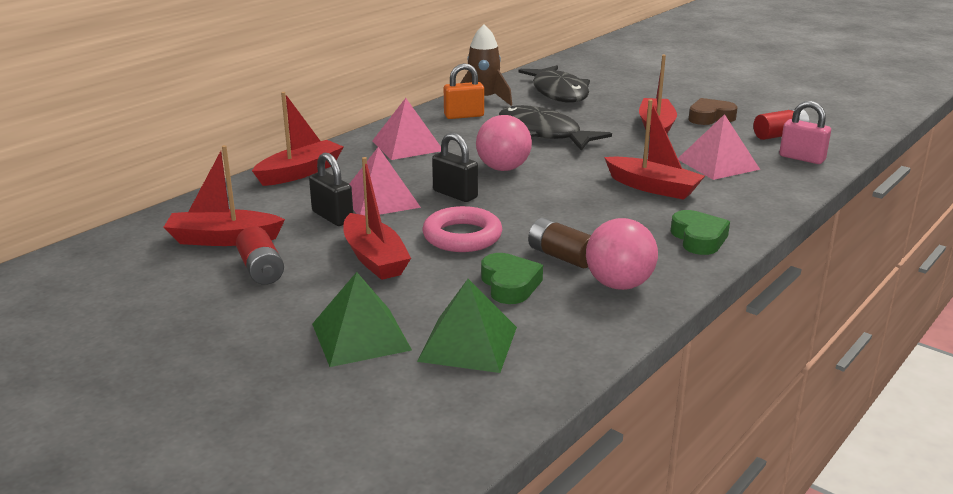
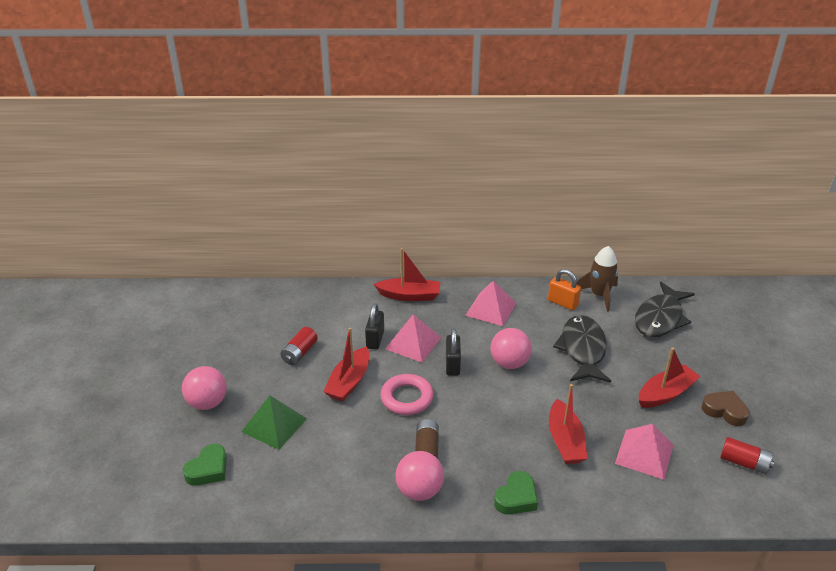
camera: 50 degrees right, 10 degrees up
red boat [163,145,285,246] -> none
green pyramid [417,279,517,373] -> none
green heart [481,253,543,304] -> green heart moved to [183,444,227,486]
pink padlock [779,101,831,164] -> none
none -> pink ball [182,366,227,410]

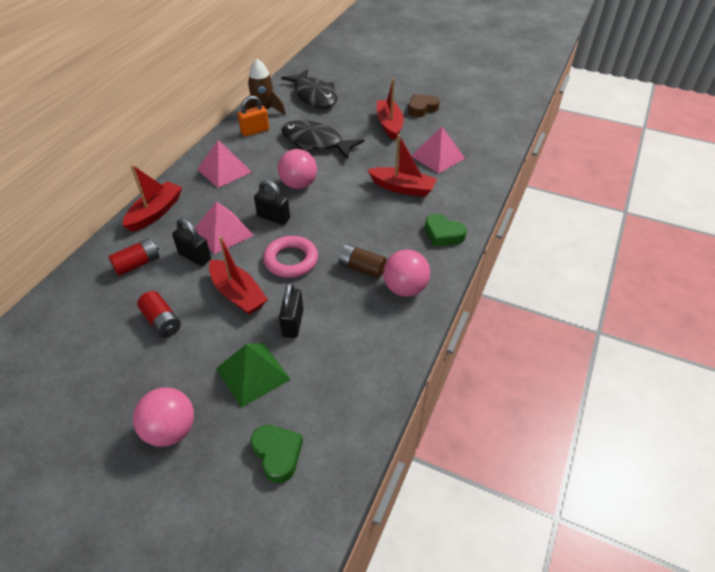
camera: 65 degrees left, 10 degrees up
green heart [494,471,538,515] -> green heart turned 150 degrees clockwise [425,214,467,246]
red battery [720,437,774,474] -> red battery moved to [108,238,159,276]
none -> black padlock [279,283,303,338]

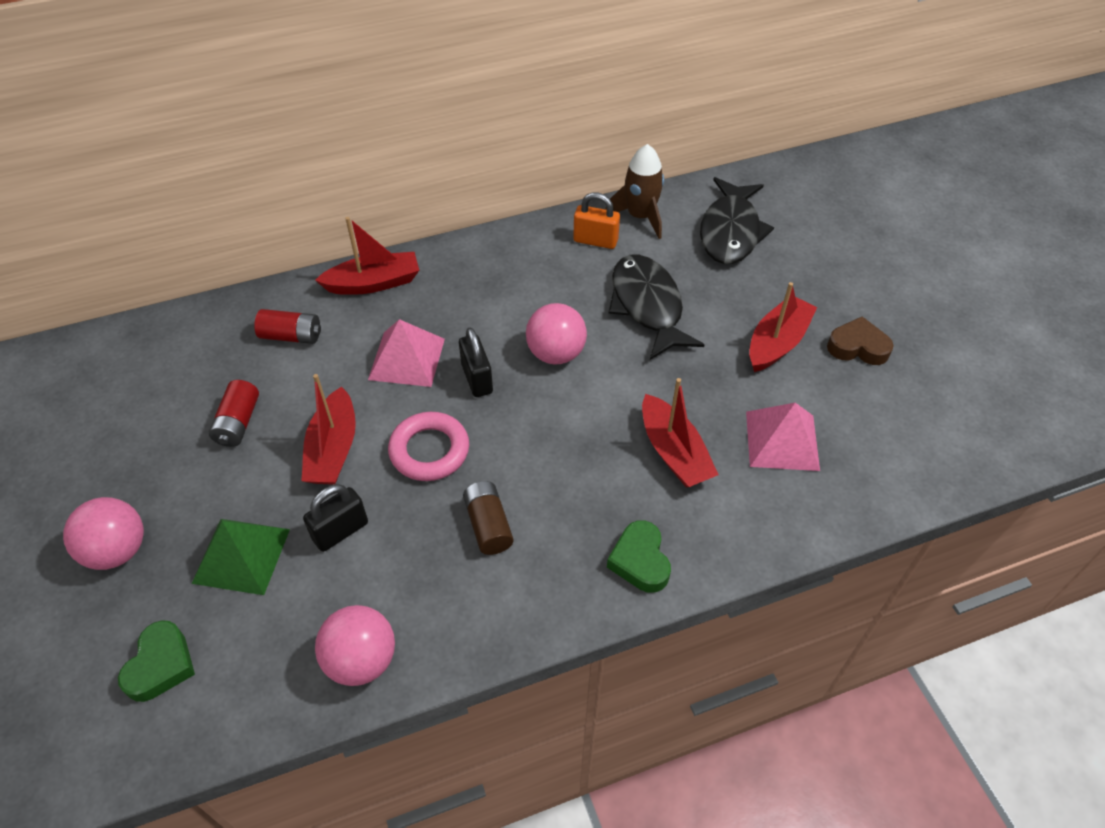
camera: 45 degrees right, 5 degrees up
black padlock [172,219,211,266] -> none
pink pyramid [197,140,252,188] -> none
pink ball [383,250,430,297] -> pink ball moved to [315,605,395,686]

